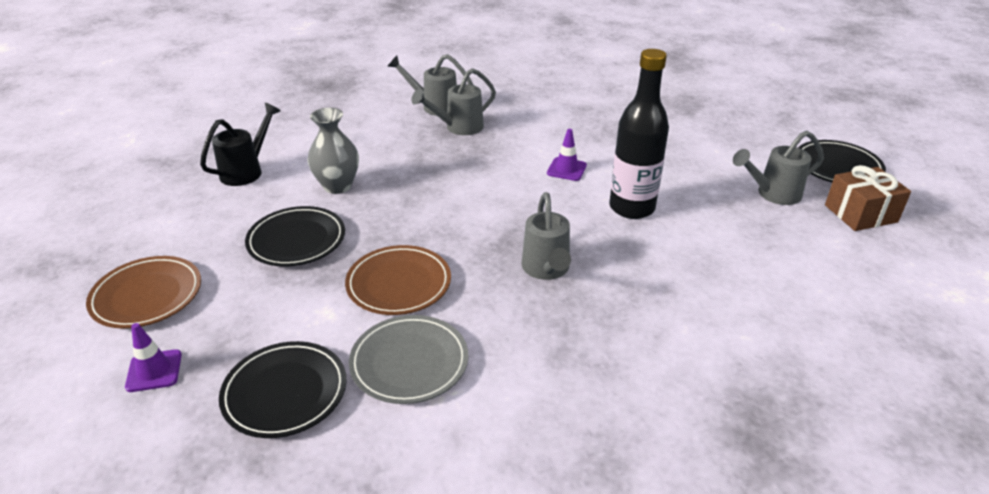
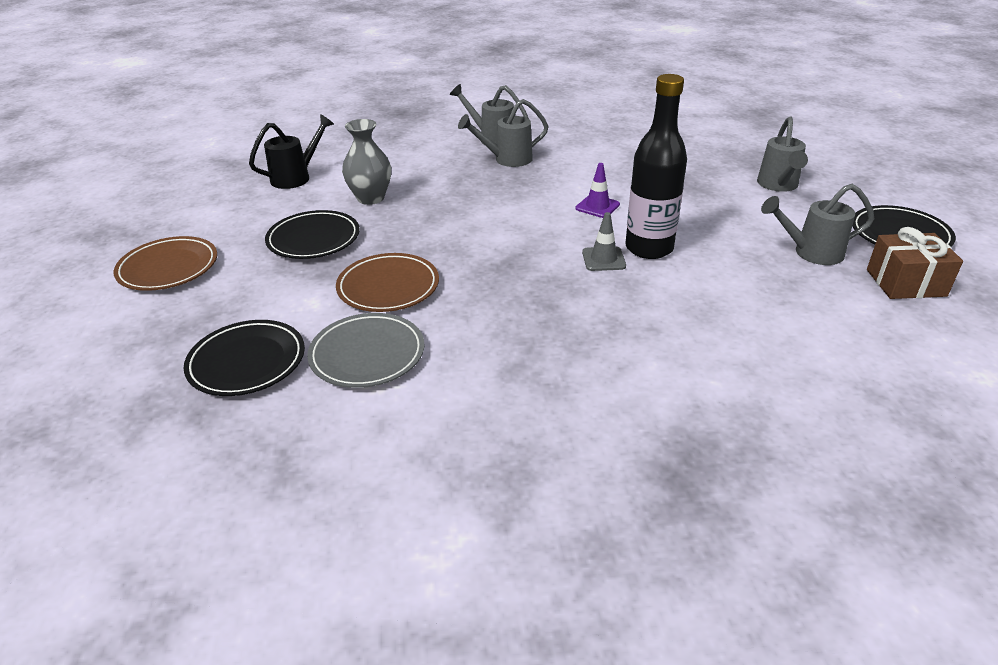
camera: 15 degrees right, 0 degrees up
purple traffic cone [125,323,182,392] -> none
grey watering can [522,192,571,280] -> grey watering can moved to [757,116,808,192]
none -> grey traffic cone [582,212,626,271]

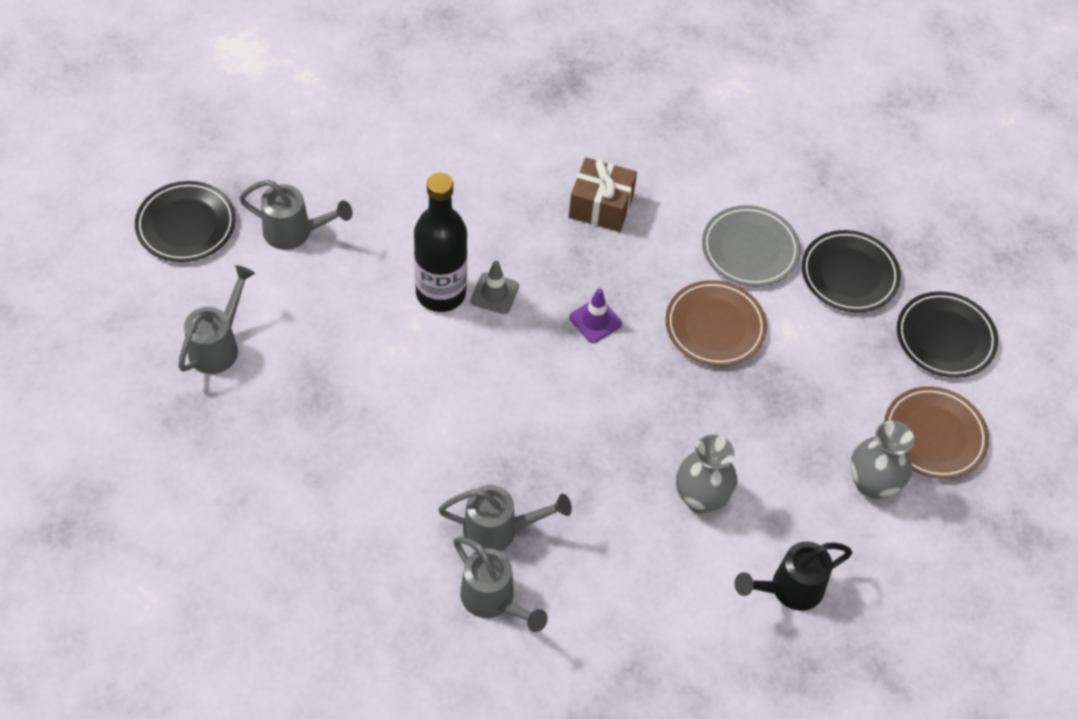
camera: 165 degrees left, 20 degrees up
black plate [265,210,360,259] -> black plate moved to [897,292,998,378]
purple traffic cone [576,163,620,218] -> purple traffic cone moved to [569,288,622,343]
brown gift [867,227,963,299] -> brown gift moved to [569,157,637,232]
none -> grey vase [850,421,914,499]

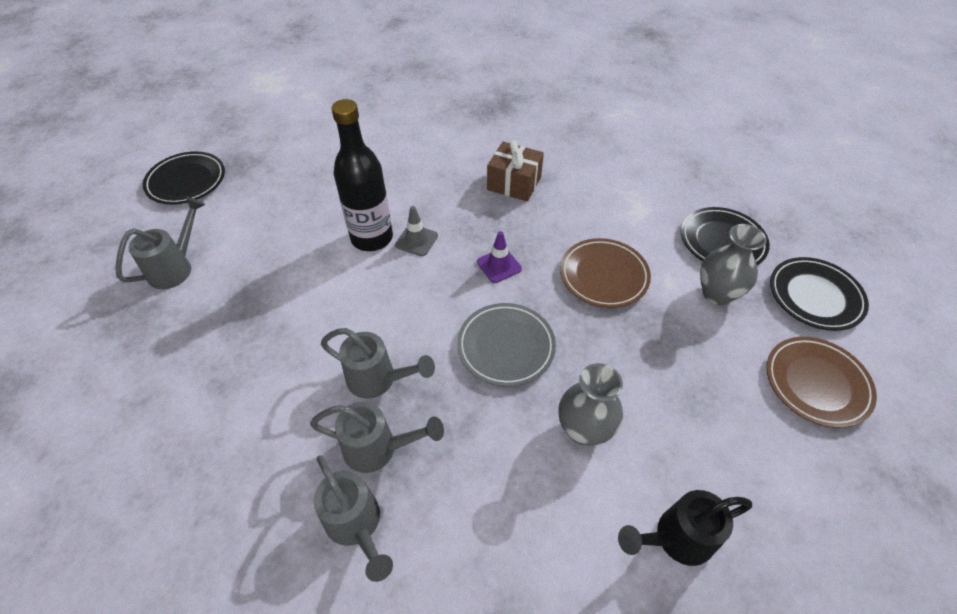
camera: 10 degrees right, 5 degrees down
grey watering can [239,180,352,250] -> grey watering can moved to [321,328,435,399]
grey plate [702,205,800,286] -> grey plate moved to [457,303,556,386]
grey vase [850,421,914,499] -> grey vase moved to [700,224,767,305]

